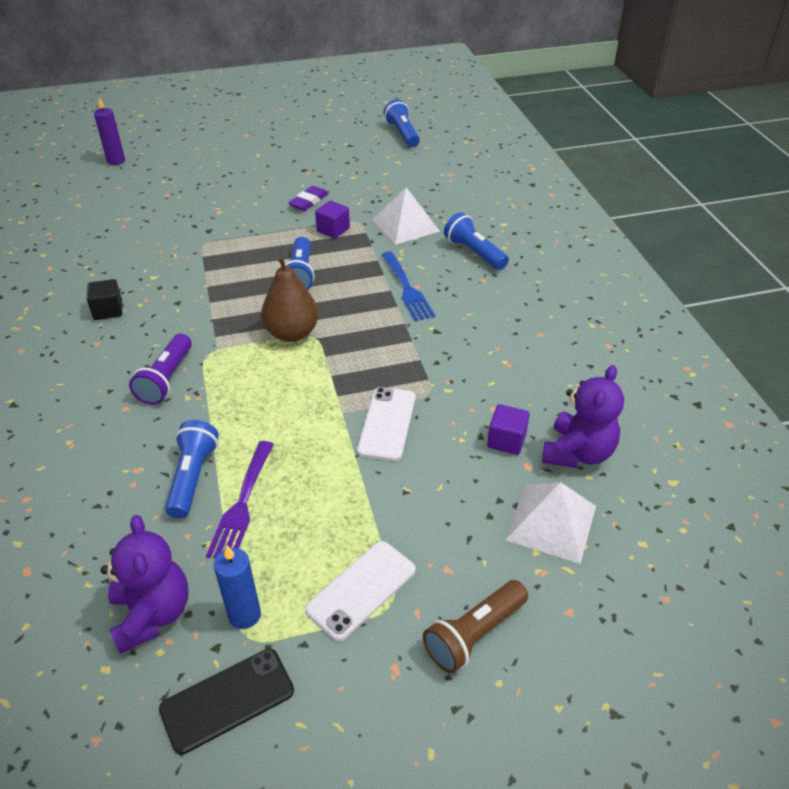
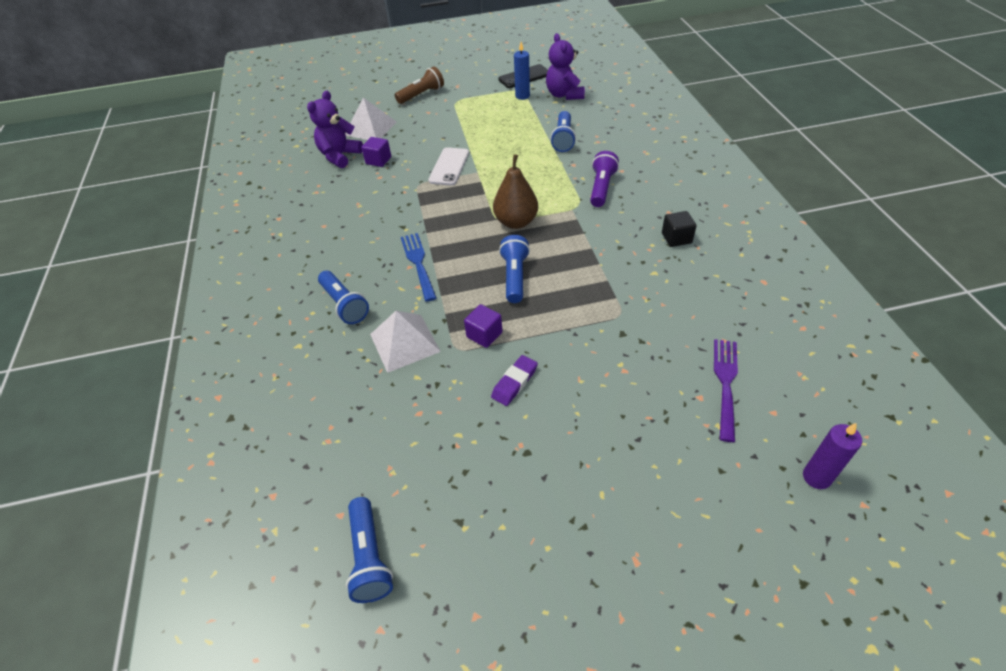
camera: 175 degrees left, 5 degrees up
purple fork [206,441,274,559] -> purple fork moved to [714,339,738,442]
white phone [305,541,416,641] -> none

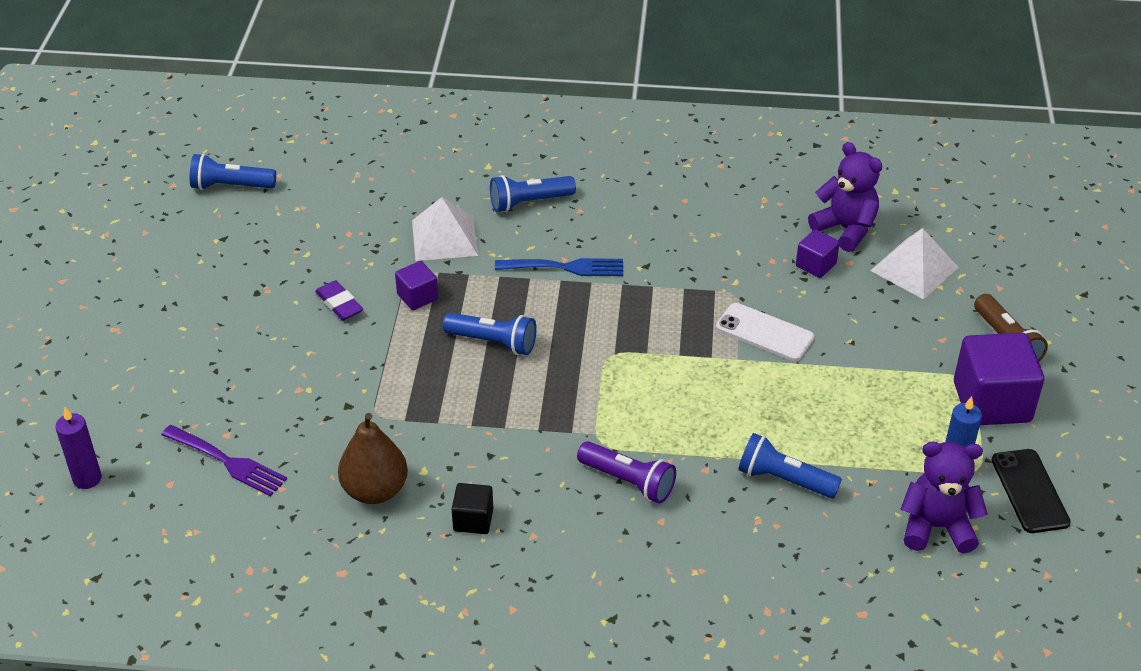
camera: 105 degrees right, 5 degrees down
brown pear [493,154,538,229] -> brown pear moved to [338,413,408,504]
none -> purple cube [954,333,1044,425]

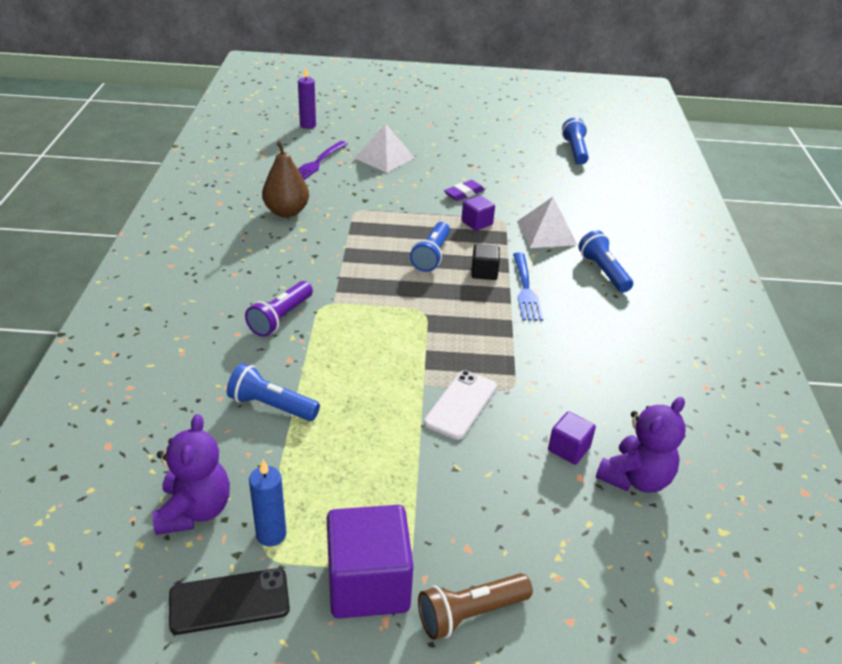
camera: 85 degrees right, 5 degrees down
black cube [452,483,493,534] -> black cube moved to [471,244,500,280]
blue flashlight [738,433,842,498] -> blue flashlight turned 90 degrees counterclockwise [227,363,320,421]
white pyramid [870,228,959,299] -> white pyramid moved to [355,123,415,173]

